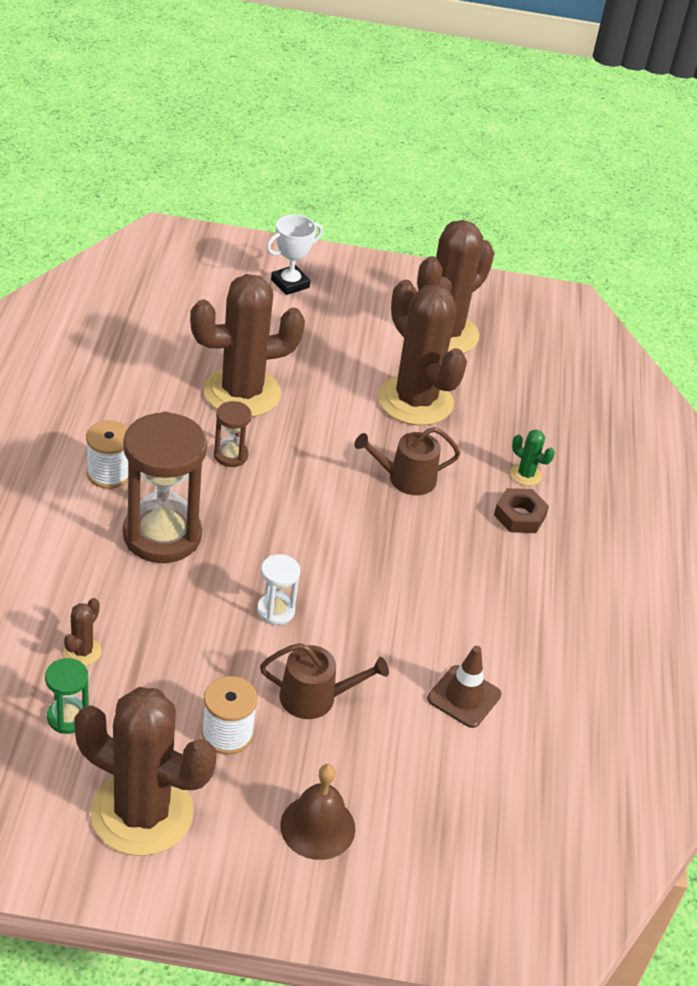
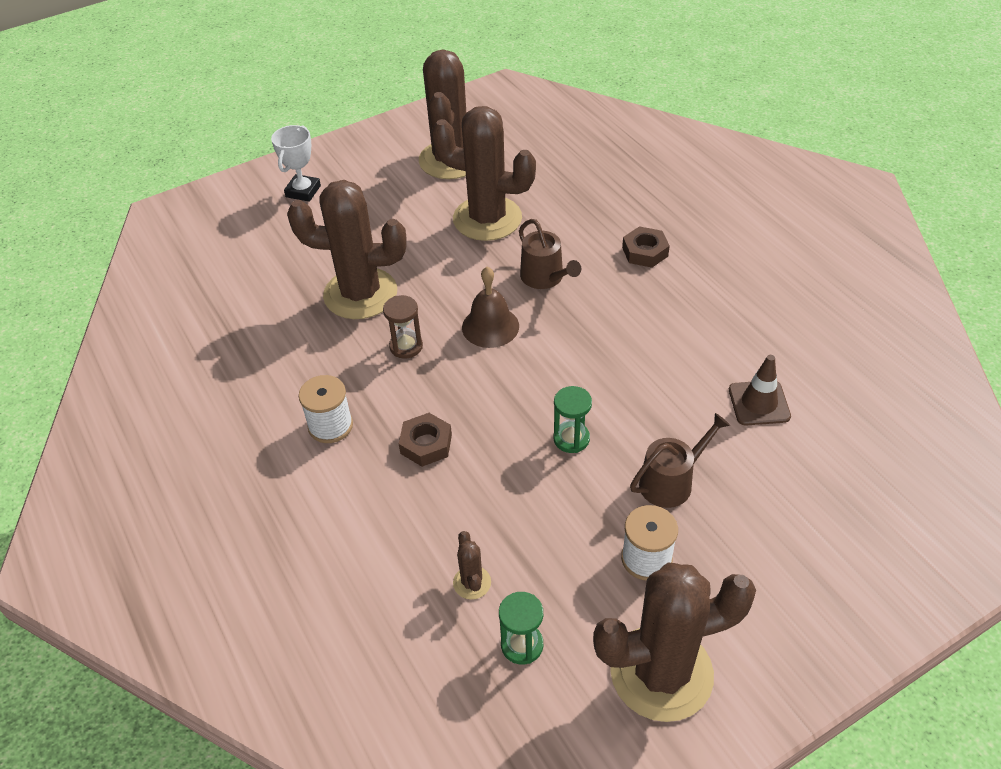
camera: 30 degrees left, 5 degrees up
brown hourglass [123,412,207,563] -> brown nut [399,413,452,467]
brown cactus [190,274,305,417] -> brown cactus turned 60 degrees clockwise [287,180,407,319]
white hourglass [257,554,300,625] -> green hourglass [553,386,592,453]
brown bell [280,764,355,860] -> brown bell moved to [462,267,519,348]
brown watering can [354,427,460,495] -> brown watering can turned 75 degrees counterclockwise [519,219,581,289]
green cactus [511,430,555,486] -> none

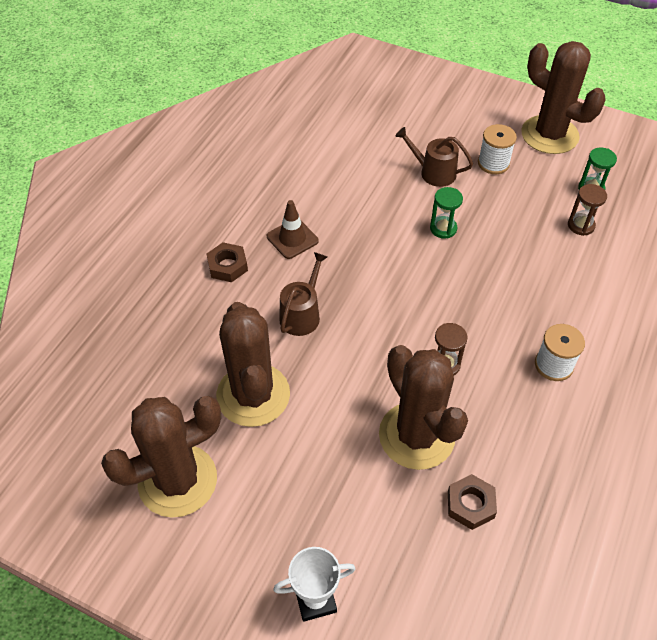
camera: 125 degrees left, 5 degrees up
brown nut [399,413,452,467] -> brown nut moved to [448,474,497,530]
brown cactus [453,531,491,600] -> brown hourglass [568,184,607,236]
brown bell [462,267,519,348] -> none
brown traffic cone [729,355,791,426] -> brown traffic cone moved to [267,200,319,259]

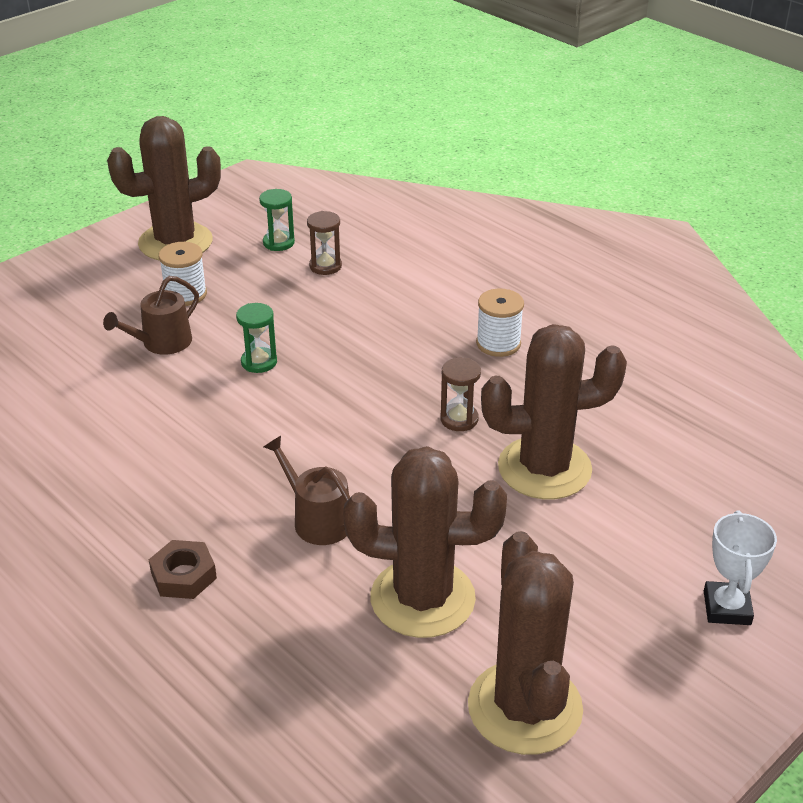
camera: 70 degrees left, 15 degrees down
brown traffic cone [267,200,319,259] -> none
brown nut [448,474,497,530] -> none

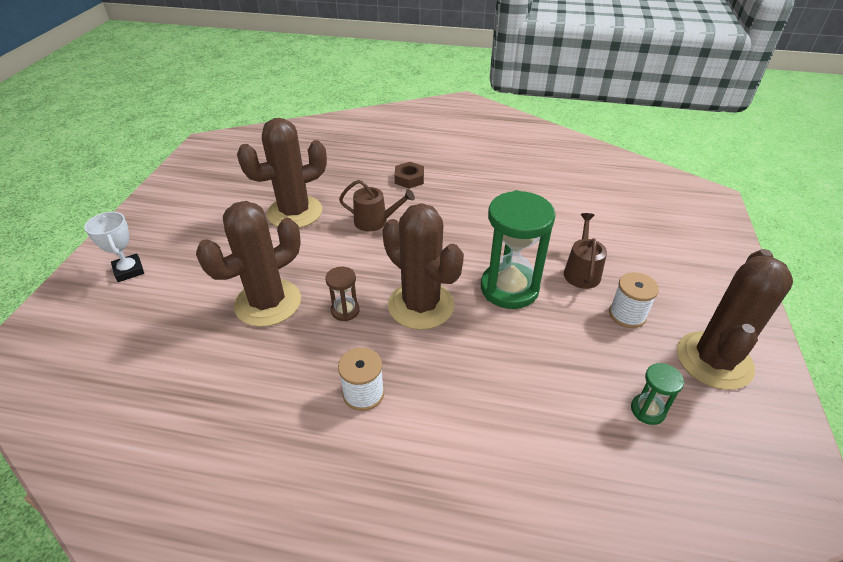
camera: 145 degrees right, 5 degrees up
green hourglass [236,303,277,373] -> green hourglass [481,190,556,309], size x2.13
brown hourglass [307,211,342,275] -> none
brown cactus [468,531,583,755] -> brown cactus moved to [382,203,464,330]

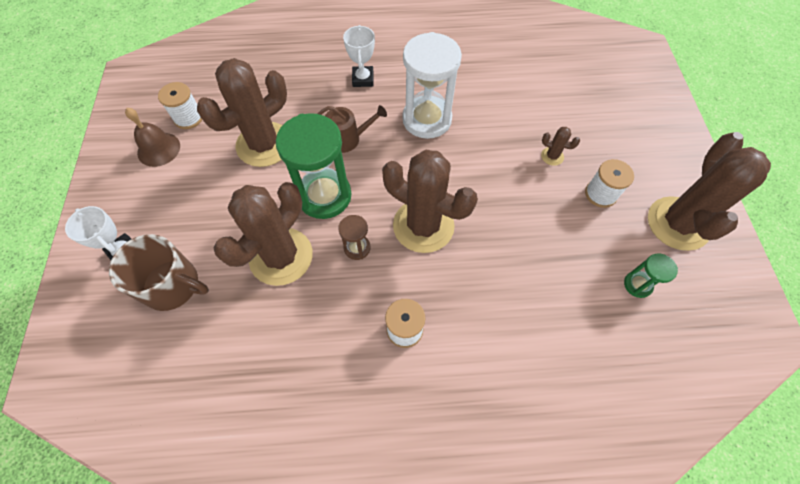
camera: 15 degrees left, 20 degrees up
brown nut [394,162,424,189] -> white trophy [343,25,375,87]
green hourglass [481,190,556,309] -> green hourglass moved to [276,113,352,219]
brown watering can [564,213,607,289] -> brown cactus [541,127,580,166]
none -> brown mug [109,234,209,311]
none -> brown bell [125,108,180,167]
none -> white spool [158,82,202,129]
none -> white hourglass [402,32,462,139]

